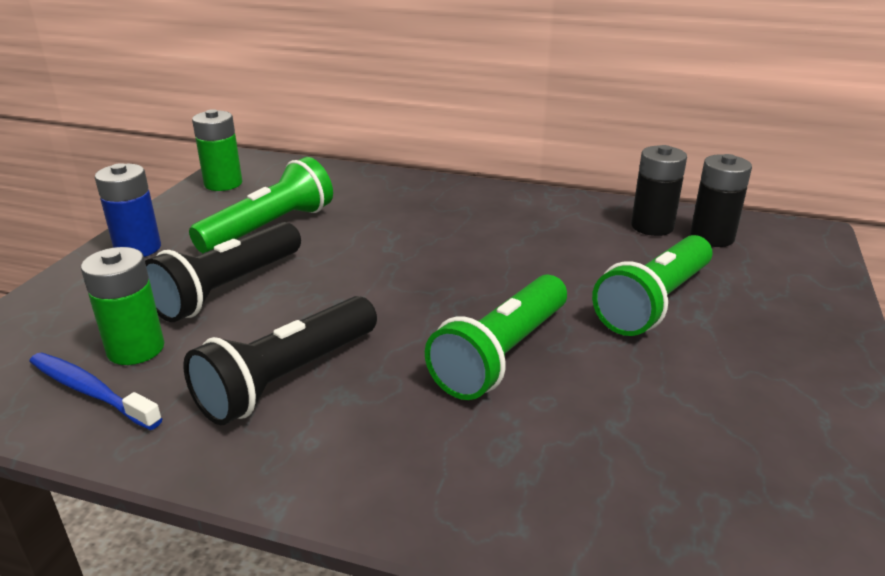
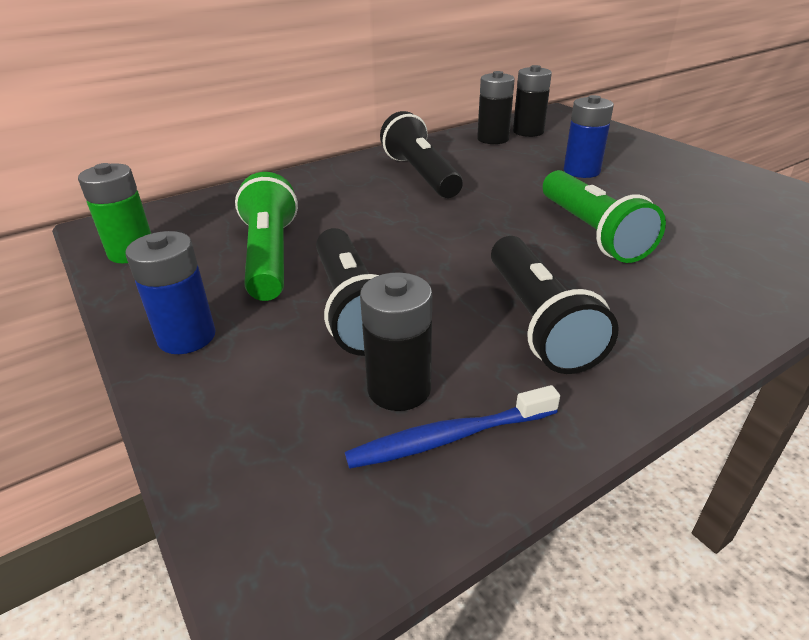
camera: 50 degrees left, 5 degrees up
green battery [81,247,164,365] -> black battery [360,272,432,411]
green flashlight [592,235,712,336] -> blue battery [564,95,614,178]
none -> black flashlight [380,111,463,198]

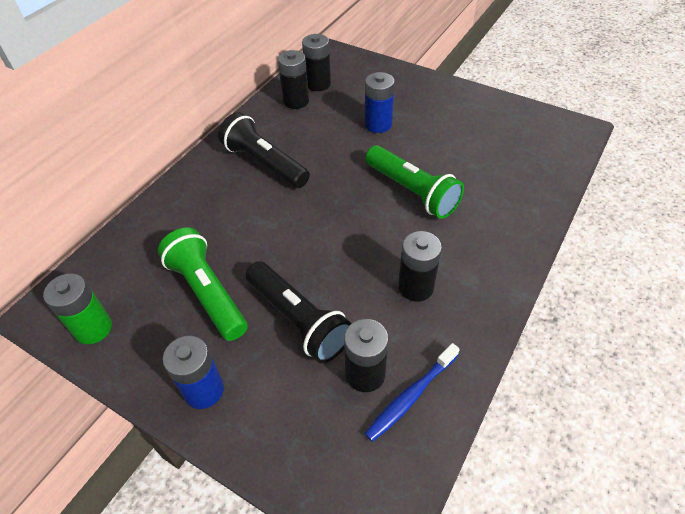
camera: 25 degrees left, 15 degrees up
black flashlight [491,236,619,374] -> black battery [398,231,442,302]

